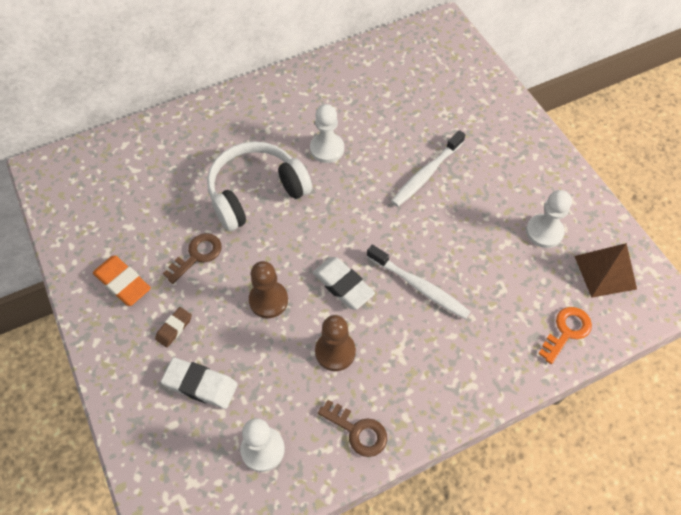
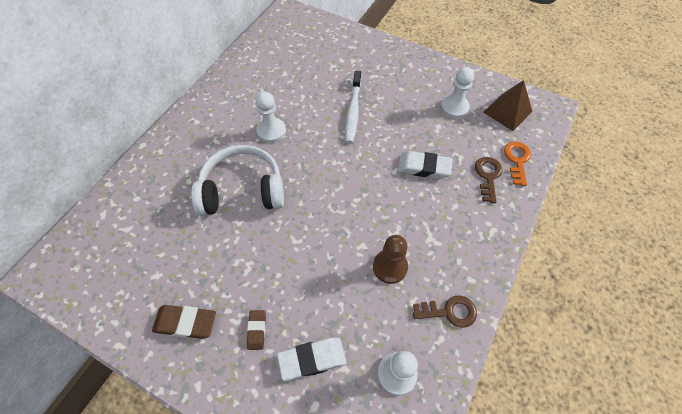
camera: 35 degrees left, 0 degrees up
orange eraser [93,256,151,306] -> brown eraser [152,305,216,339]
brown key [163,233,222,284] -> brown key moved to [475,157,502,203]
white headphones [207,141,312,231] -> white headphones turned 60 degrees clockwise [191,145,284,216]
brown pawn [249,261,288,318] -> none
white eraser [313,257,375,310] -> white eraser moved to [398,151,453,179]
white toothbrush [367,245,471,319] -> none

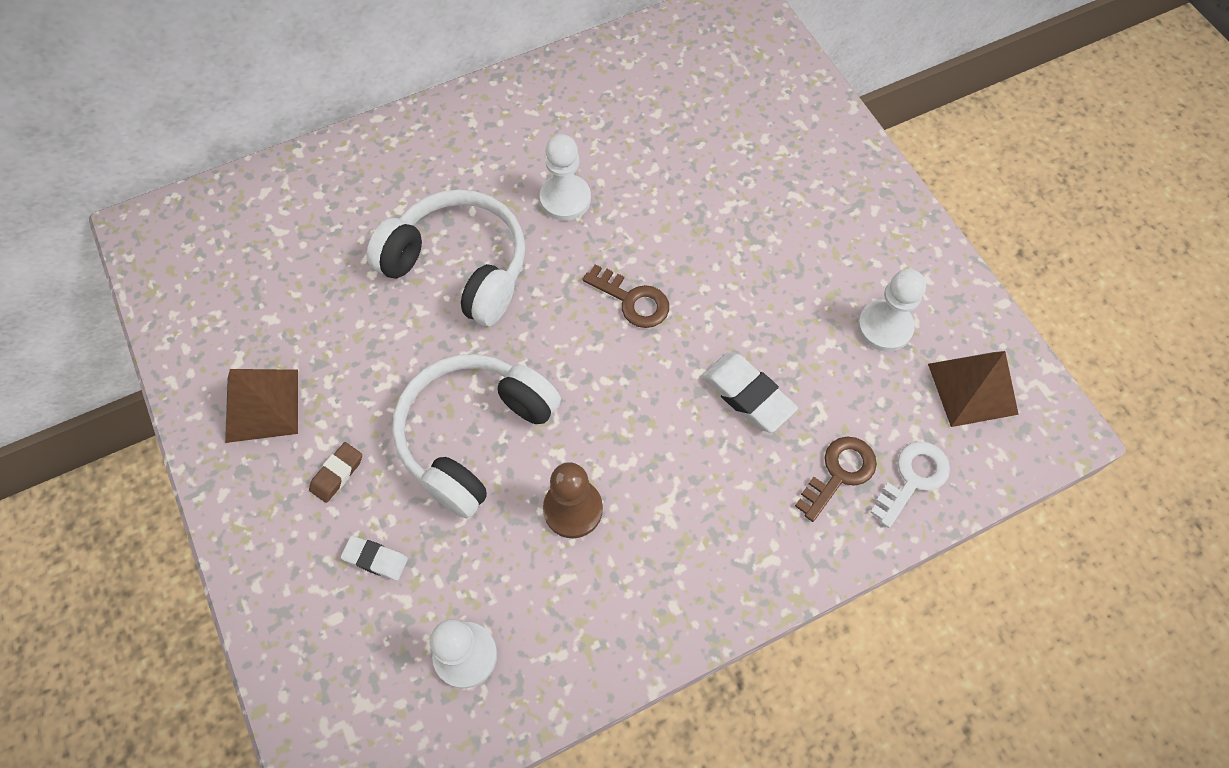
camera: 35 degrees right, 5 degrees up
brown eraser [152,305,216,339] -> brown pyramid [225,369,298,443]
white eraser [277,338,347,381] -> white eraser [341,536,408,580], size x0.60
white toothbrush [345,71,361,143] -> none
brown key [413,295,477,328] -> brown key moved to [582,264,669,328]
orange key [504,141,531,186] -> white key [870,442,950,528]
none -> white headphones [392,354,561,519]

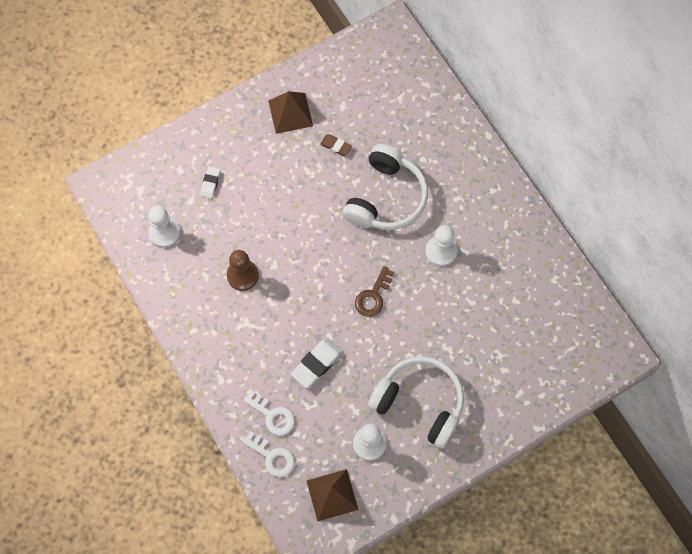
camera: 85 degrees right, 5 degrees up
brown eraser [309,442,362,503] -> brown eraser moved to [320,134,352,156]
white headphones [392,354,561,519] -> white headphones moved to [368,356,464,449]
brown key [795,437,877,522] -> white key [243,390,295,436]

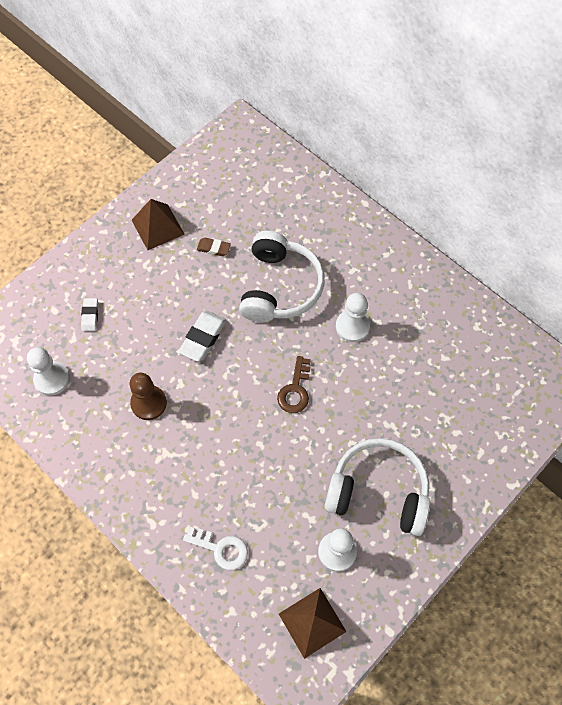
camera: 15 degrees left, 5 degrees down
white key [242,431,295,477] -> none
white eraser [291,338,343,388] -> white eraser moved to [178,311,226,362]

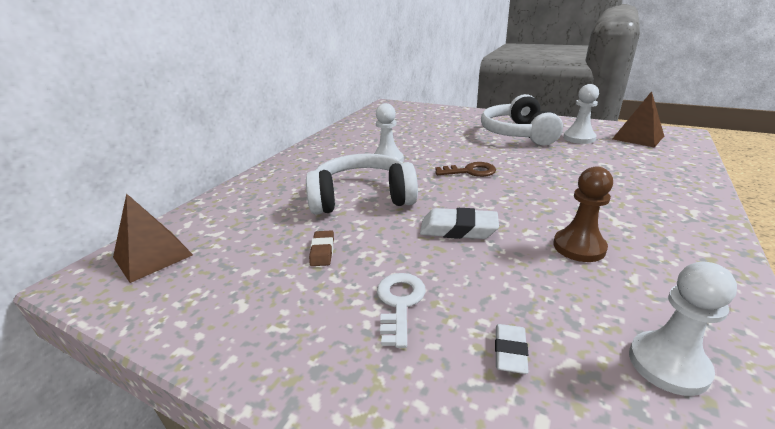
camera: 105 degrees left, 35 degrees down
white eraser [81,298,98,331] -> white eraser turned 60 degrees counterclockwise [495,324,529,374]
brown pyramid [132,199,184,250] -> brown pyramid moved to [113,193,193,283]
white key [183,527,248,570] -> white key moved to [377,273,426,348]

